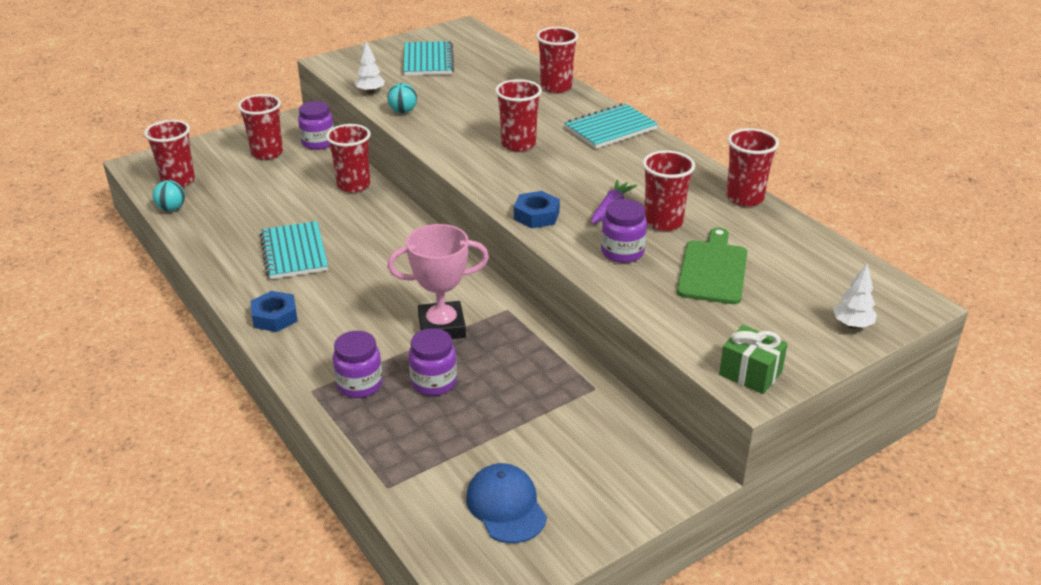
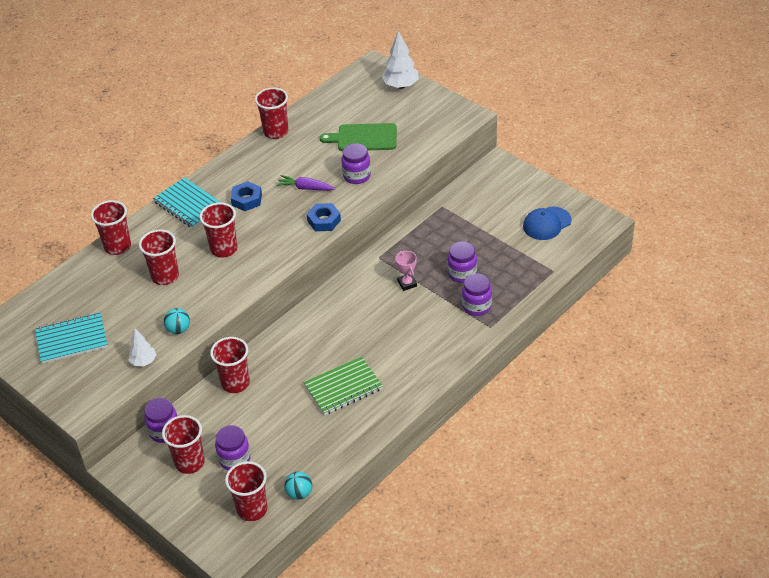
camera: 100 degrees left, 10 degrees up
blue nut [250,291,298,332] -> blue nut moved to [231,181,262,211]
turquoise notebook [260,221,328,279] -> green notebook [303,356,383,415]
pink trophy [387,224,489,339] -> pink trophy [395,251,417,291], size x0.52
red cup [643,150,695,231] -> red cup moved to [139,230,179,285]
green gift [719,325,788,394] -> none
white tree [833,263,877,329] -> white tree [382,31,419,89], size x1.60
none -> purple jar [215,425,251,470]

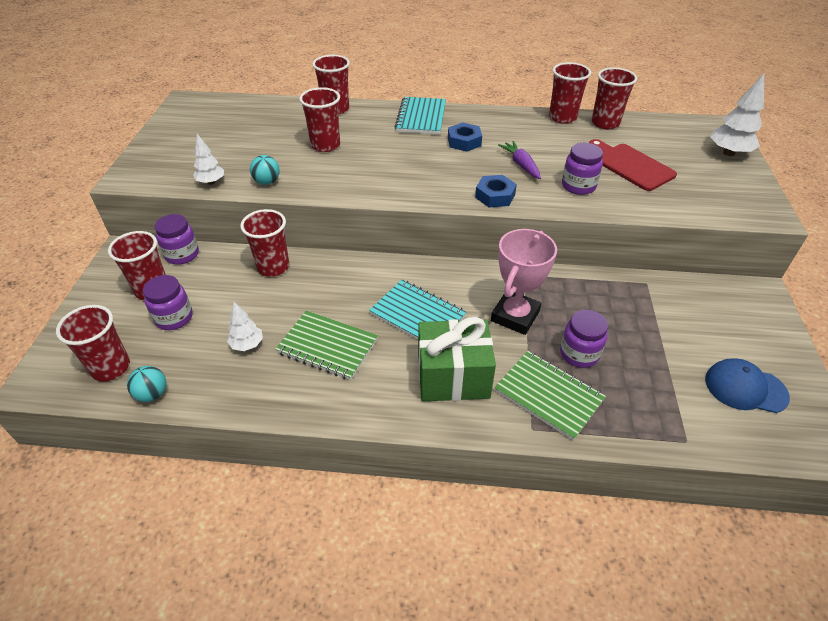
camera: 50 degrees right, 0 degrees up
turquoise notebook [35,313,108,364] -> turquoise notebook moved to [369,280,467,340]
red cup [200,203,238,258] -> red cup moved to [592,67,637,129]
green cutting board [320,123,397,151] -> red cutting board [589,139,677,191]
pink trophy [395,251,417,291] -> pink trophy [491,229,557,335], size x1.91
purple jar [462,274,492,316] -> green notebook [494,351,606,441]
none -> white tree [227,302,263,351]
none -> green gift [418,317,496,401]

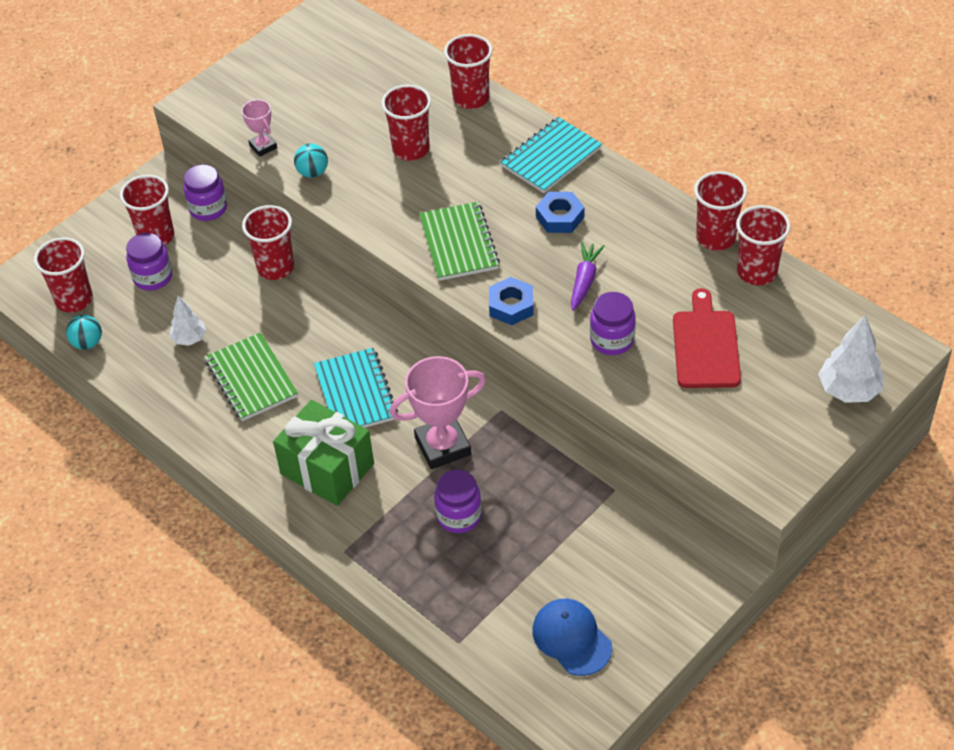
camera: 40 degrees right, 5 degrees up
white tree [193,134,224,185] -> pink trophy [242,100,277,157]
green notebook [494,351,606,441] -> green notebook moved to [419,202,500,281]

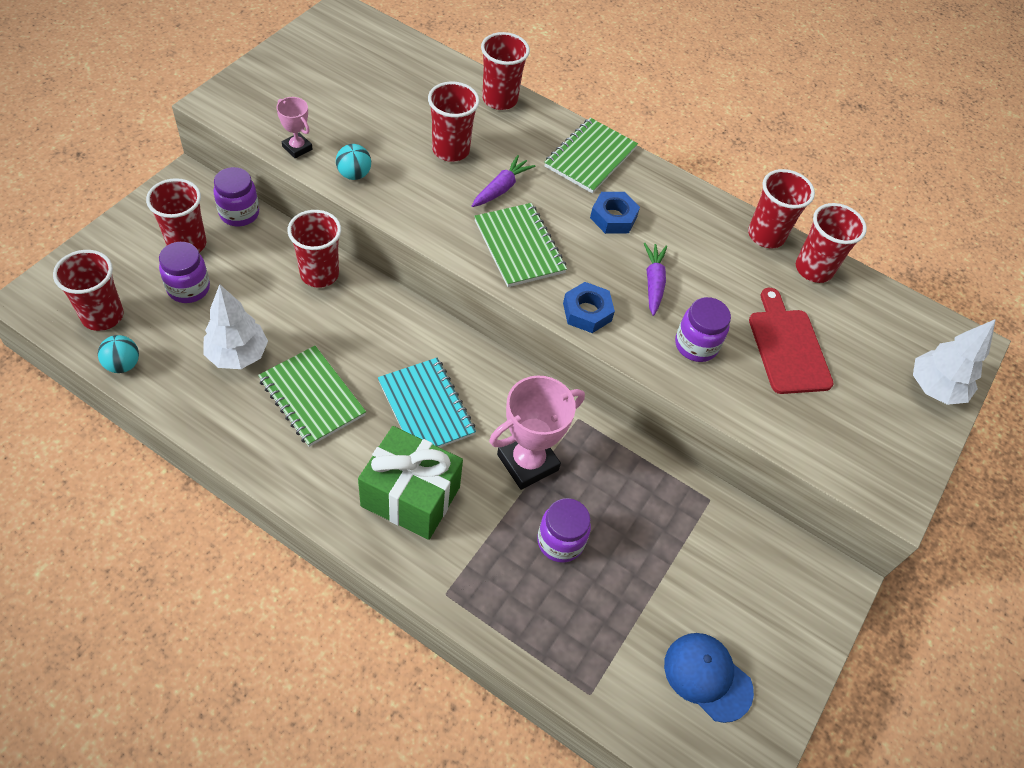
camera: 20 degrees left, 5 degrees up
white tree [170,296,206,345] -> white tree [203,284,268,369], size x1.60
turquoise notebook [500,117,602,193] -> green notebook [544,118,638,194]
none -> purple carrot [472,155,535,207]

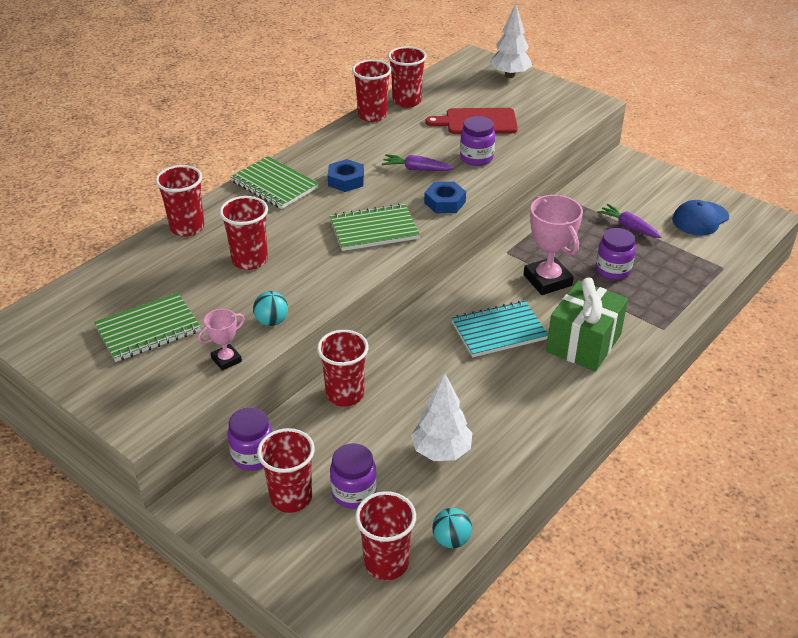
camera: 75 degrees left, 15 degrees down
green notebook [258,346,366,447] -> green notebook moved to [94,293,201,362]
purple carrot [472,155,535,207] -> purple carrot moved to [597,204,662,238]

